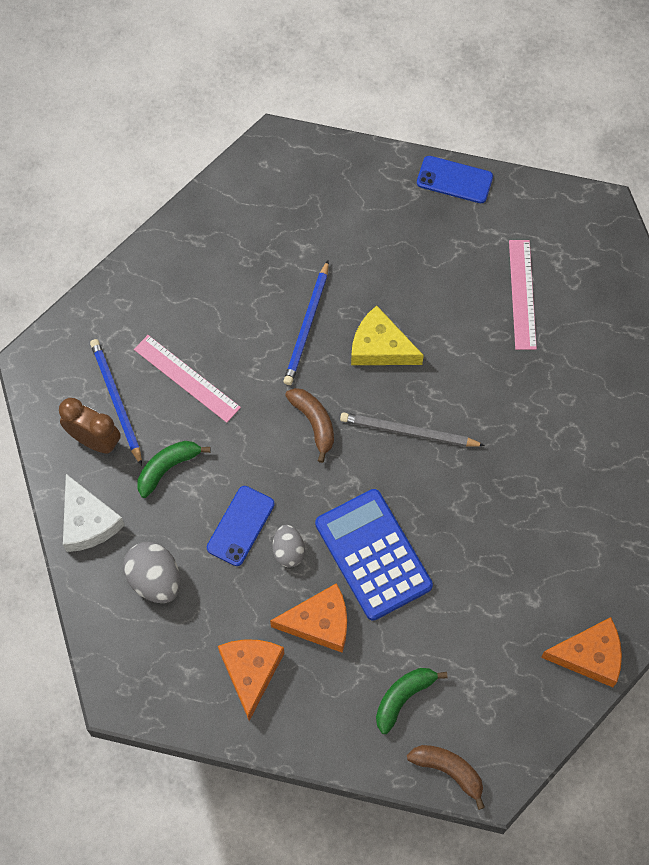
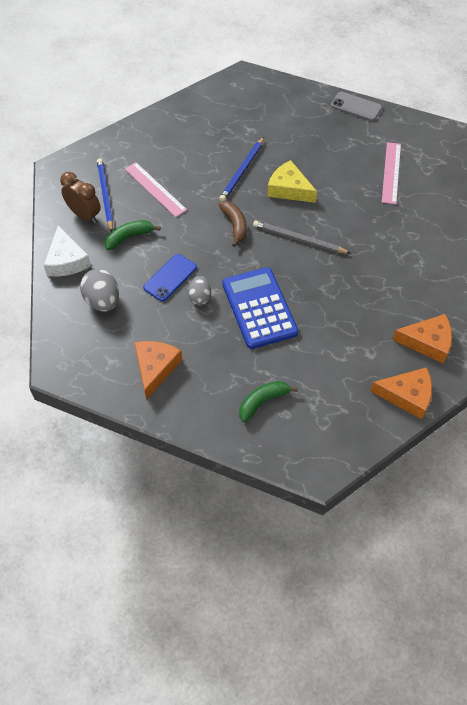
camera: 10 degrees right, 10 degrees down
orange cheese [270,583,347,652] -> orange cheese moved to [392,314,452,364]
brown banana [407,745,485,810] -> none
blue phone [417,156,493,203] -> grey phone [331,92,382,121]

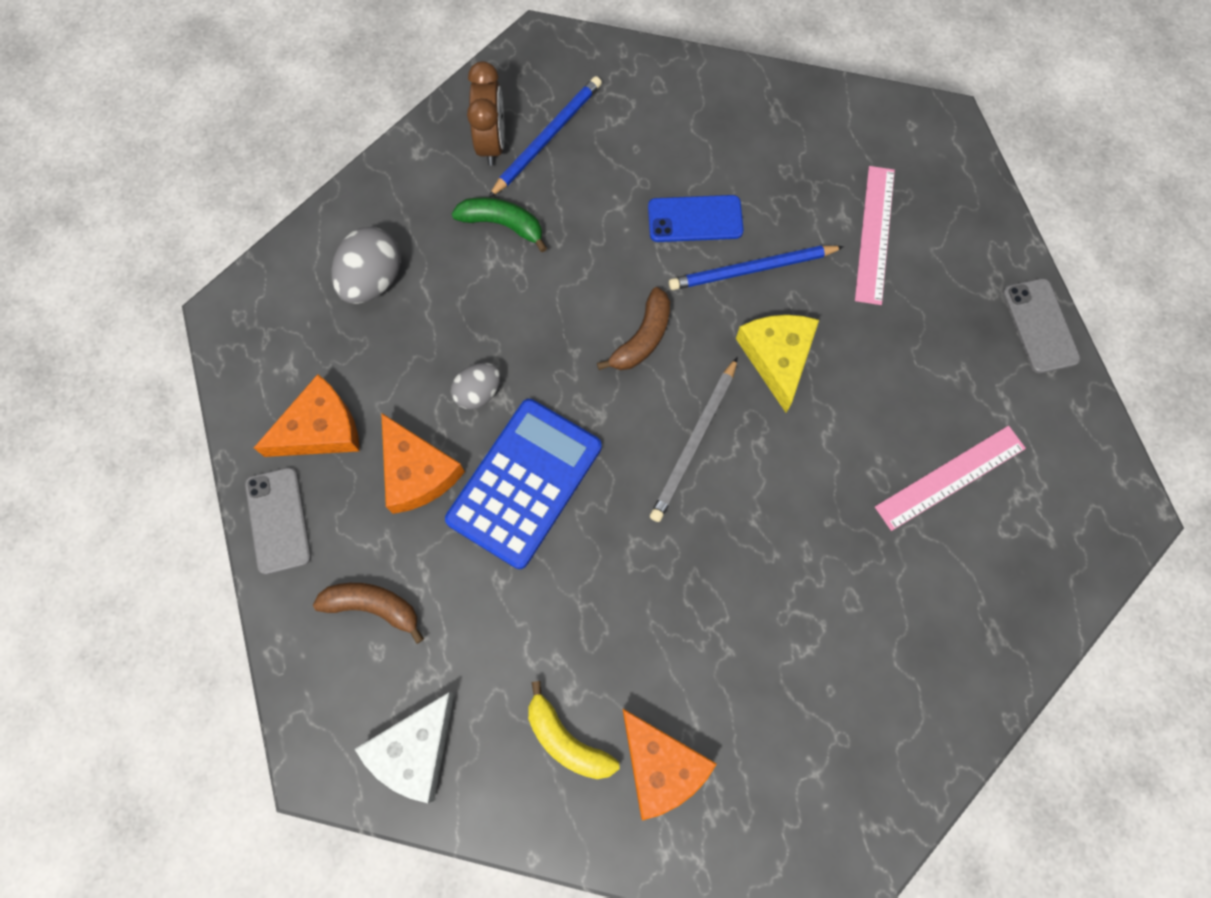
camera: 50 degrees right, 15 degrees up
white cheese [44,226,91,277] -> white cheese moved to [355,692,455,803]
pink ruler [125,162,187,217] -> pink ruler moved to [855,166,895,305]
blue phone [143,254,197,301] -> blue phone moved to [648,195,744,242]
green banana [239,381,298,422] -> brown banana [313,583,424,644]
grey pencil [253,220,350,254] -> grey pencil turned 135 degrees counterclockwise [650,357,738,522]
orange cheese [370,367,432,419] -> orange cheese moved to [381,413,465,514]
none -> grey phone [245,467,311,575]
none -> yellow banana [528,681,620,779]

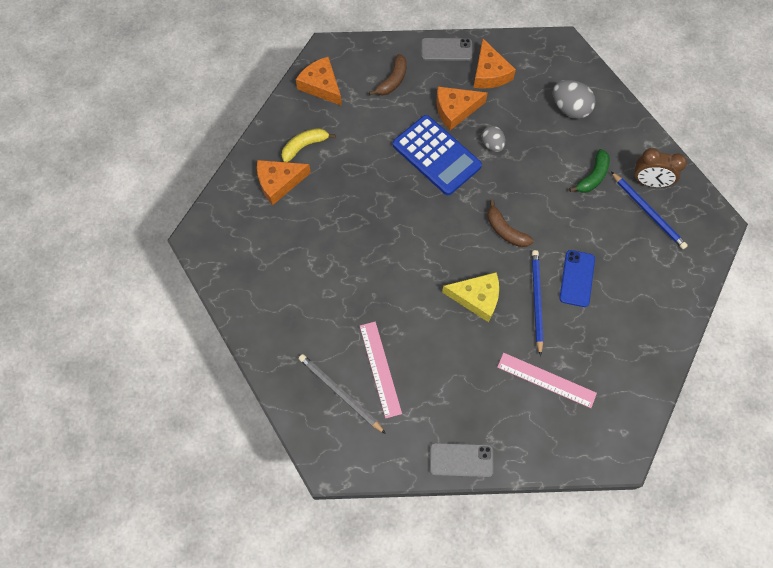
camera: 105 degrees right, 5 degrees down
white cheese [355,692,455,803] -> orange cheese [296,57,342,106]
grey pencil [650,357,738,522] -> grey pencil moved to [299,354,386,434]

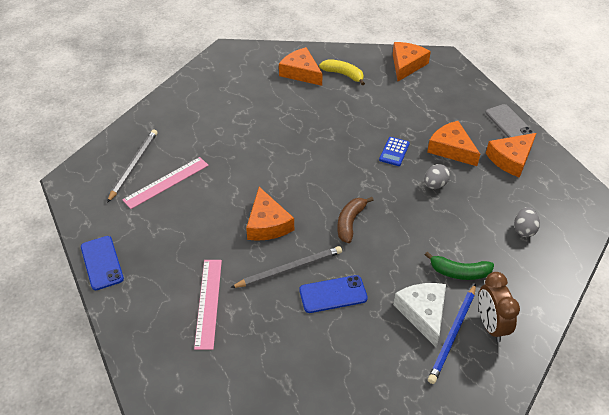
camera: 65 degrees right, 20 degrees down
brown banana [369,54,407,95] -> none
blue calculator [392,115,482,195] -> blue calculator [379,137,410,166], size x0.44
grey phone [430,443,494,477] -> blue phone [81,236,124,290]
yellow cheese [442,272,499,322] -> orange cheese [246,187,294,241]
blue pencil [532,250,543,356] -> grey pencil [230,246,342,288]
grey egg [553,80,596,119] -> grey egg [514,207,540,237], size x0.64
none -> white cheese [393,283,446,347]

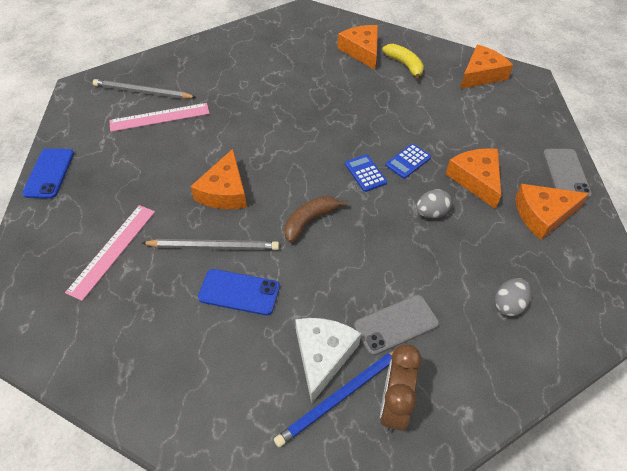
camera: 25 degrees right, 5 degrees up
grey pencil [107,130,157,203] -> grey pencil turned 120 degrees counterclockwise [93,79,196,99]
green banana [425,251,494,280] -> grey phone [354,295,439,356]
none -> blue calculator [345,154,387,192]

